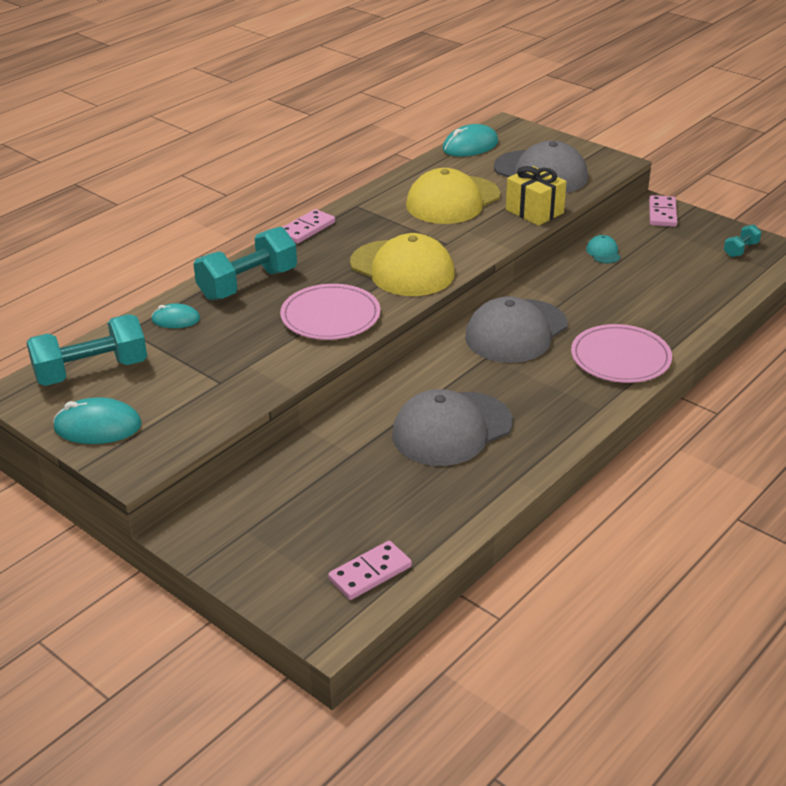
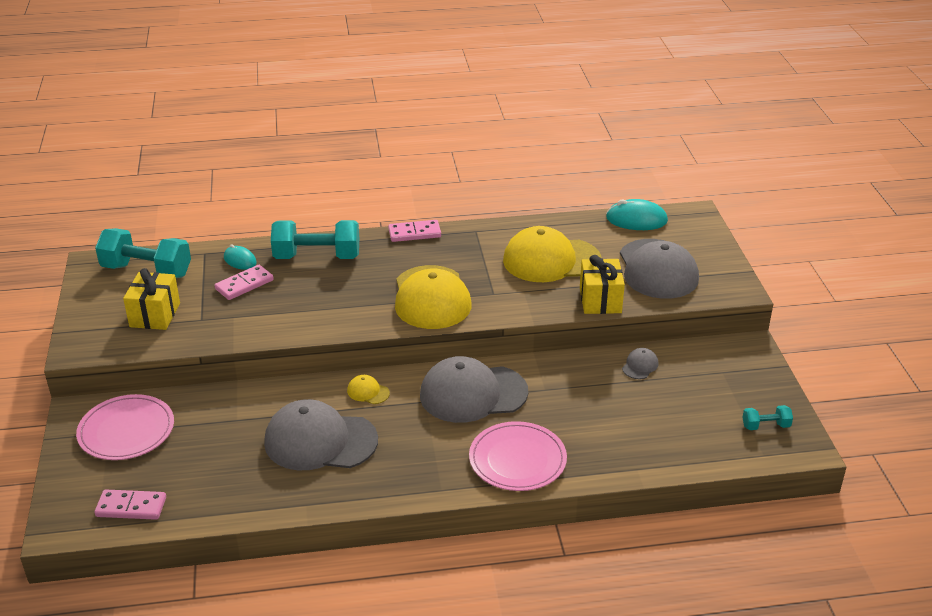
camera: 40 degrees right, 0 degrees up
turquoise mouse [53,397,142,444] -> none
pink plate [280,284,380,340] -> pink plate moved to [76,394,174,460]
turquoise cap [586,235,621,263] -> grey cap [622,348,658,379]
pink domino [649,195,677,227] -> pink domino moved to [214,265,274,300]
none -> yellow gift [123,268,180,330]
none -> yellow cap [347,375,390,404]

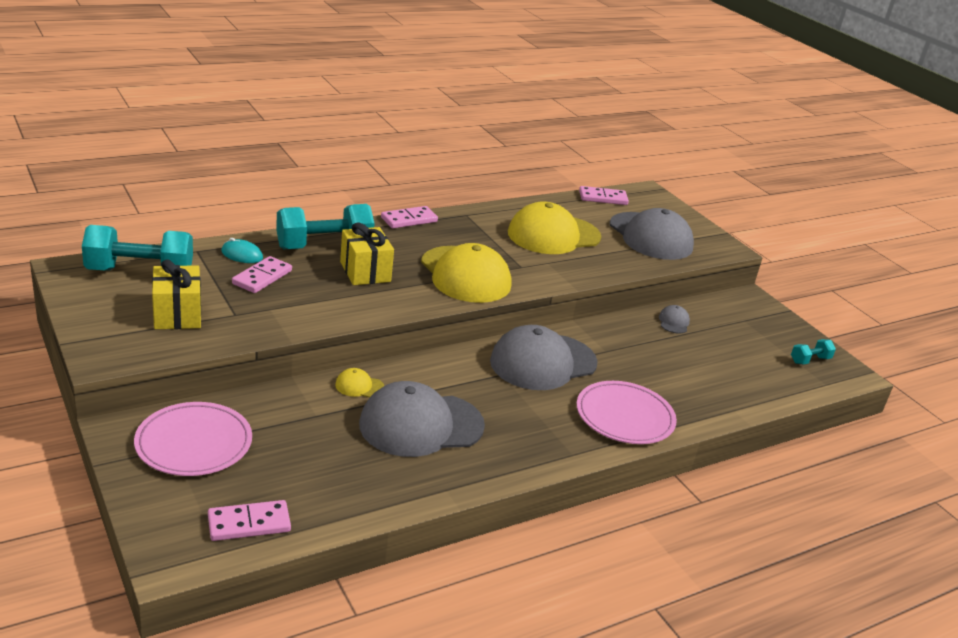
camera: 25 degrees left, 5 degrees down
yellow cap [347,375,390,404] -> yellow cap moved to [335,368,384,397]
yellow gift [580,255,625,314] -> yellow gift moved to [340,222,394,285]
turquoise mouse [606,199,668,230] -> pink domino [579,186,629,205]

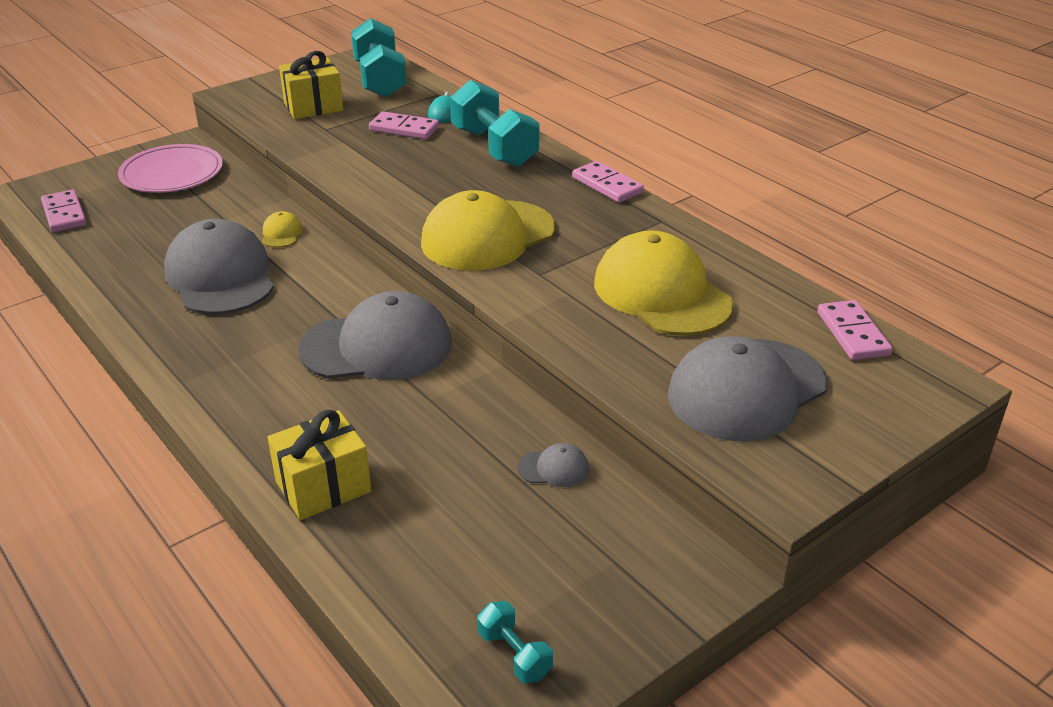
camera: 85 degrees right, 5 degrees up
yellow gift [340,222,394,285] -> yellow gift moved to [267,410,371,520]
grey cap [490,325,598,390] -> grey cap turned 120 degrees clockwise [298,291,452,380]
pink plate [577,381,677,444] -> none

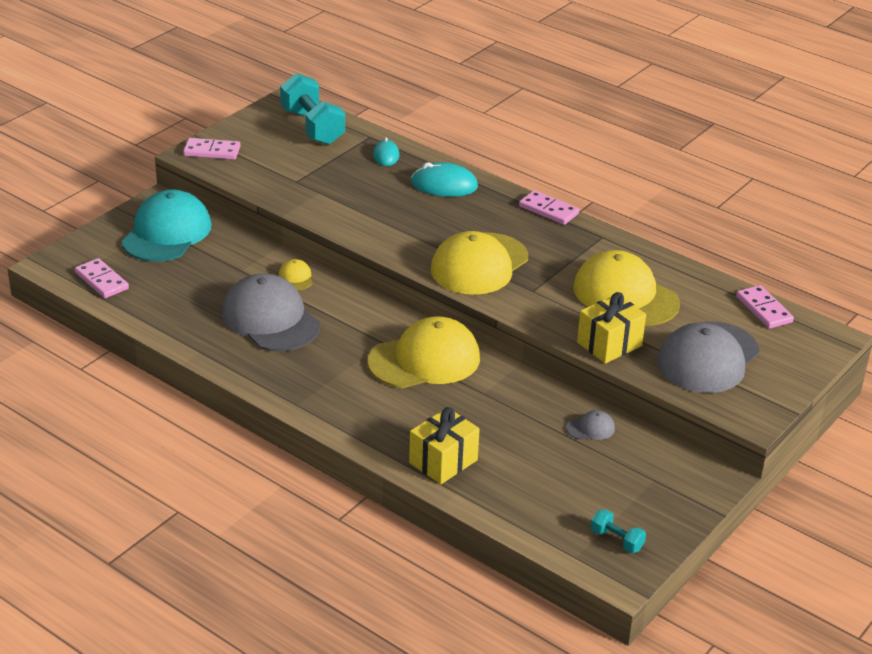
camera: 15 degrees left, 0 degrees up
pink plate [118,144,223,193] -> turquoise cap [122,190,212,262]
yellow gift [279,51,343,119] -> yellow gift moved to [577,292,646,364]
grey cap [298,291,452,380] -> yellow cap [368,316,480,388]
pink domino [369,111,439,139] -> pink domino moved to [183,138,240,160]
turquoise dumbbell [450,80,539,167] -> turquoise mouse [411,162,478,197]

